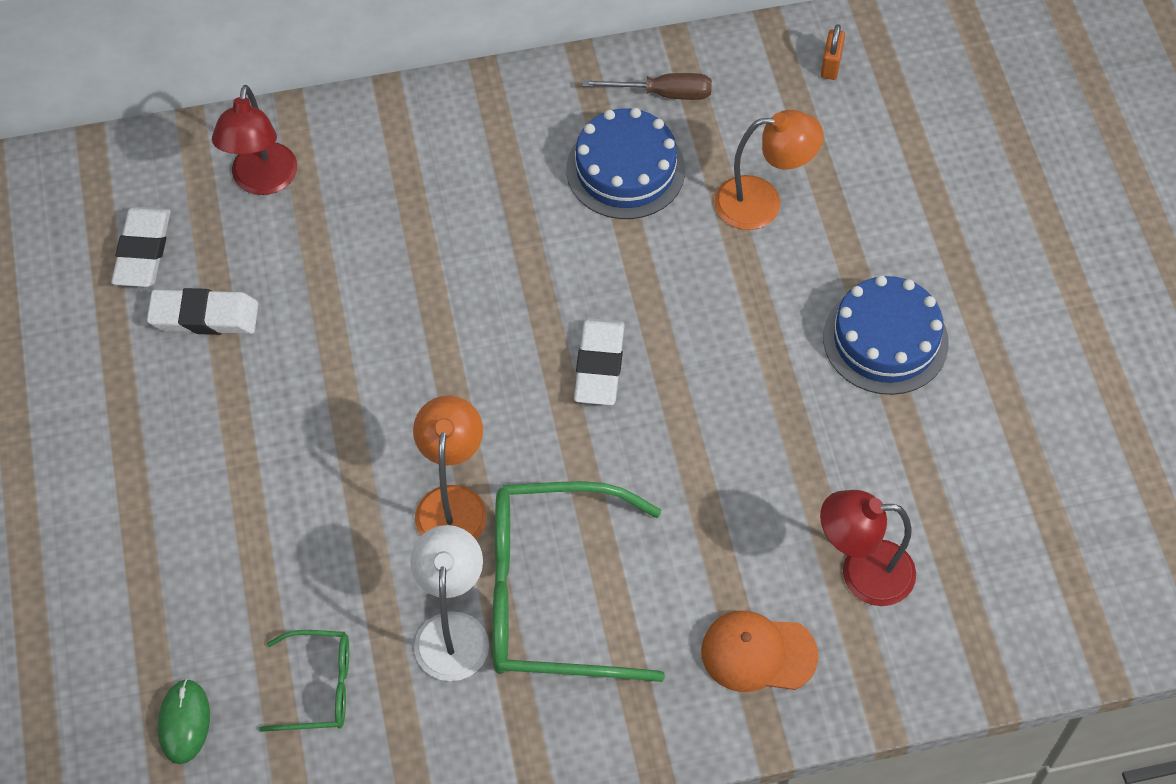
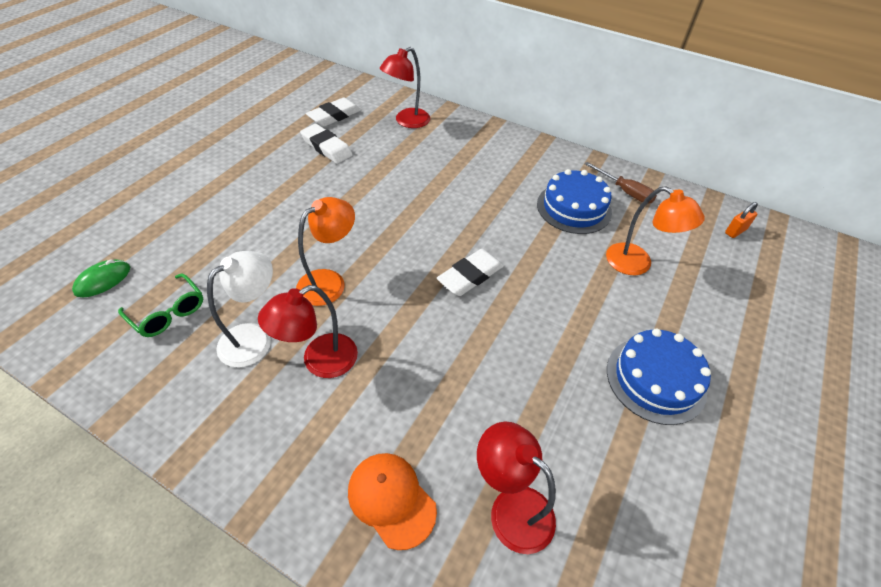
camera: 40 degrees right, 10 degrees down
green glasses [493,481,665,682] -> red lamp [258,285,358,378]

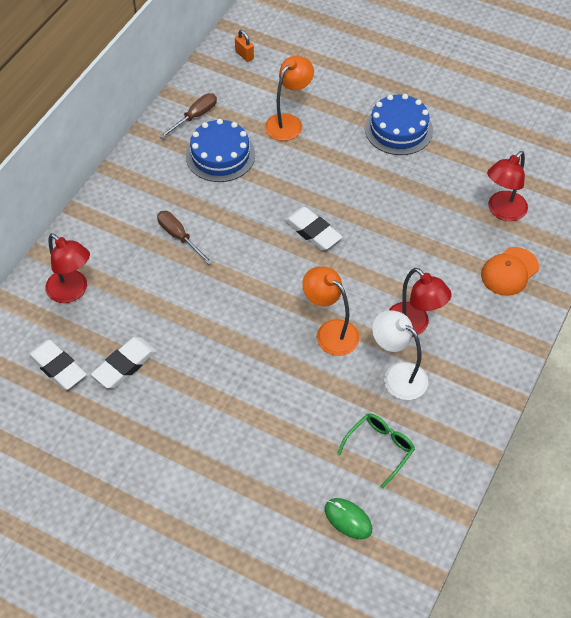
camera: 90 degrees left, 5 degrees up
none -> brown screwdriver [157,211,213,264]

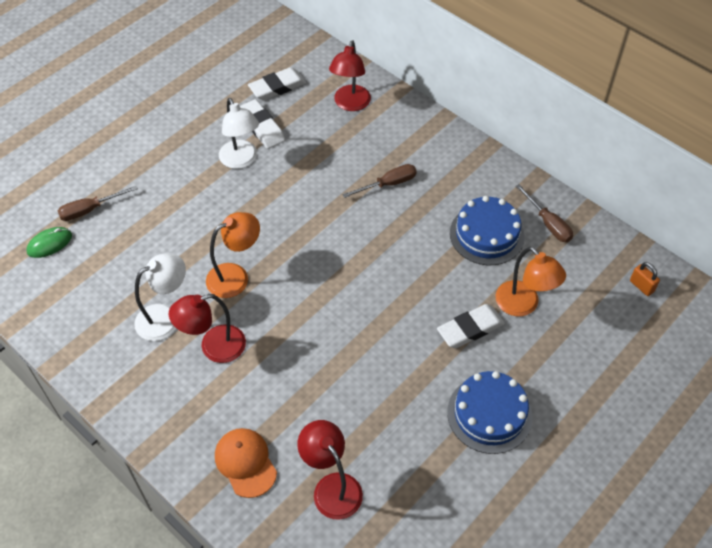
camera: 105 degrees right, 0 degrees up
red lamp [45,233,90,303] -> red lamp turned 45 degrees counterclockwise [329,40,371,111]
orange padlock [235,30,254,62] -> orange padlock turned 75 degrees clockwise [630,262,660,296]
white eraser [284,207,343,250] -> white eraser moved to [437,304,505,348]
green glasses [337,413,415,488] -> none
none -> brown screwdriver [58,186,138,221]
none -> white lamp [219,98,259,169]

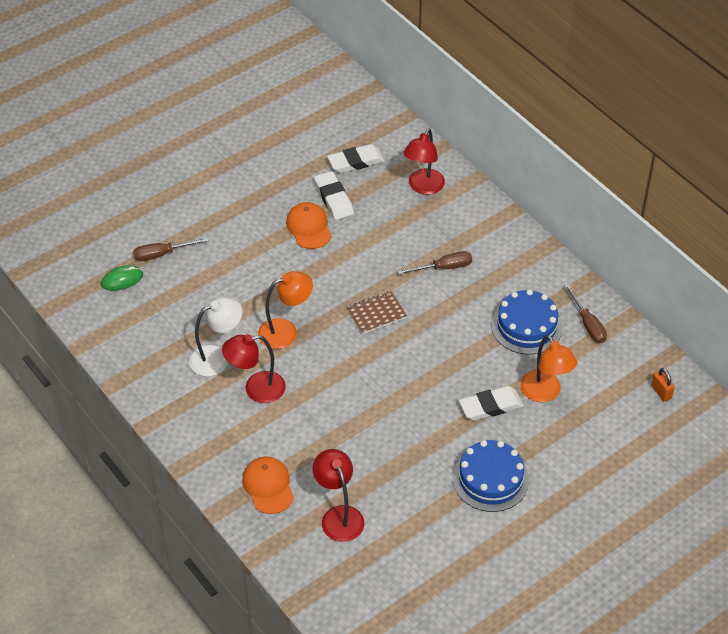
camera: 10 degrees right, 5 degrees down
white lamp [219,98,259,169] -> orange cap [286,202,332,249]
none -> brown notebook [347,291,407,334]

